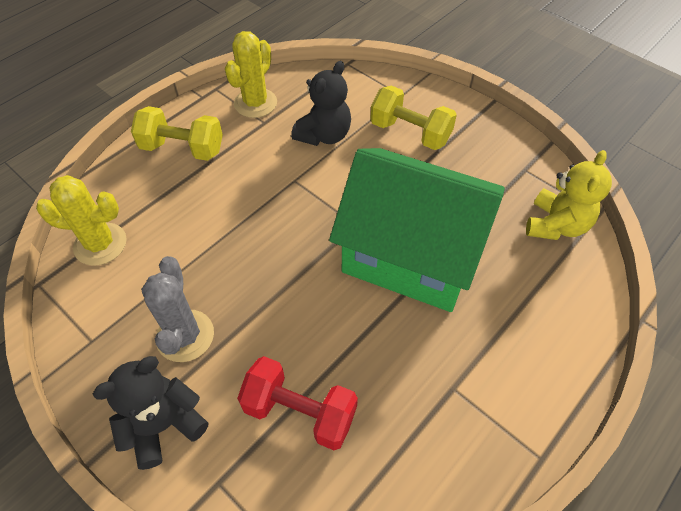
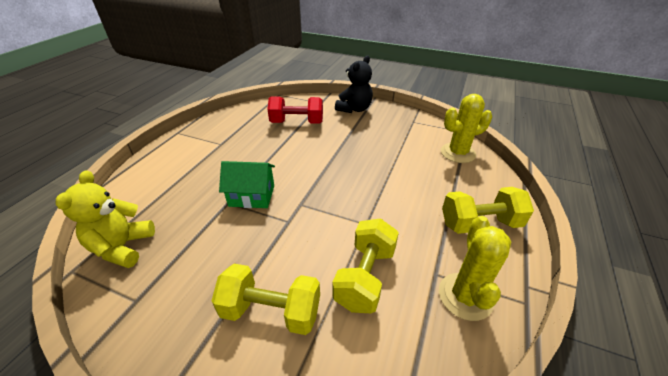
camera: 160 degrees right, 15 degrees down
grey cactus [141,256,214,362] -> none
black teddy bear [291,61,351,146] -> yellow dumbbell [332,218,399,313]
green house [329,148,505,312] -> green house [219,161,275,208], size x0.46

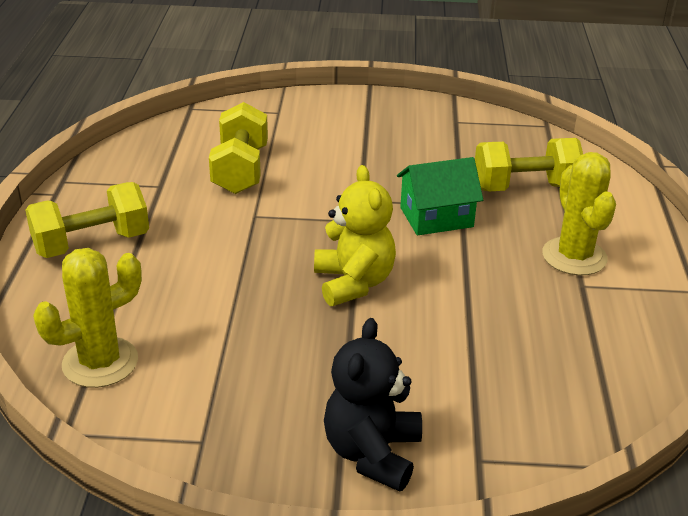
camera: 160 degrees right, 5 degrees down
yellow teddy bear [56,170,155,268] -> yellow teddy bear moved to [314,165,396,306]
yellow dumbbell [211,264,320,335] -> yellow dumbbell moved to [475,138,583,192]
red dumbbell [267,96,323,124] -> none
yellow cactus [439,216,511,321] -> yellow cactus moved to [542,152,616,275]

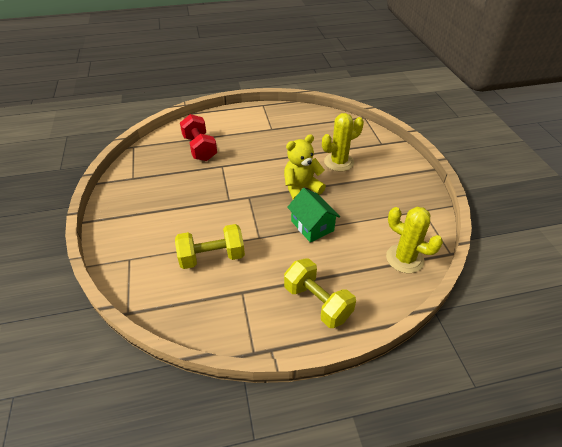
camera: 105 degrees left, 10 degrees up
black teddy bear [324,318,422,491] -> none
green house [397,157,483,235] -> green house moved to [287,188,340,242]
yellow dumbbell [475,138,583,192] -> red dumbbell [180,114,217,161]
yellow cactus [542,152,616,275] -> yellow cactus moved to [322,113,364,172]

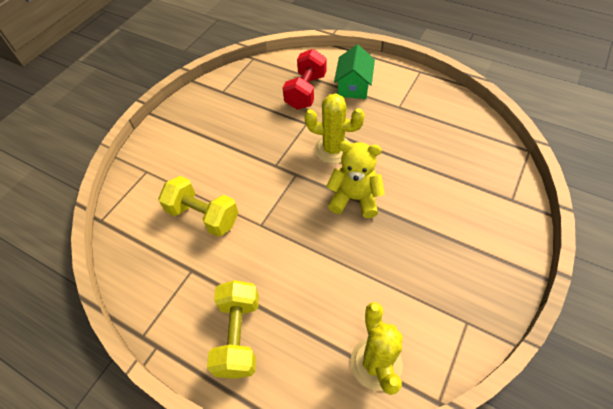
camera: 45 degrees right, 10 degrees up
green house [287,188,340,242] -> green house moved to [334,44,375,99]
yellow cactus [322,113,364,172] -> yellow cactus moved to [305,94,365,164]

